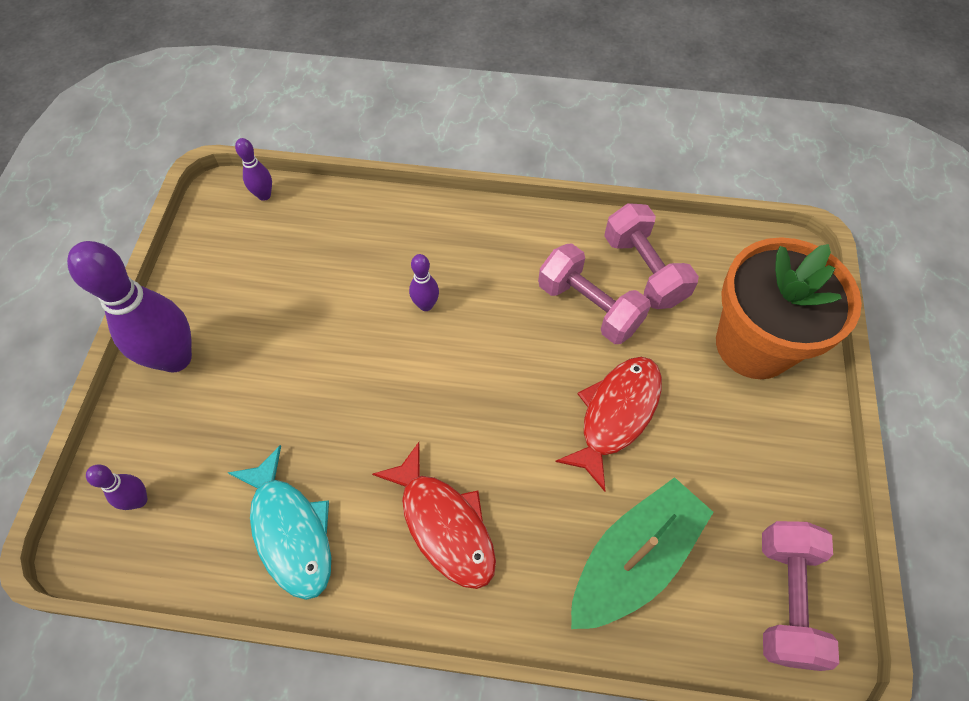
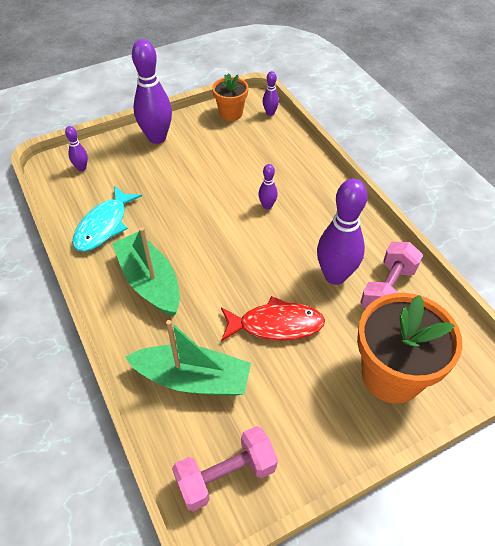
camera: 55 degrees right, 10 degrees down
red fish [372,442,496,589] -> green boat [112,227,180,316]
pink dumbbell [538,243,651,344] -> purple bowling pin [317,179,368,285]
none -> orange flower pot [212,73,248,121]

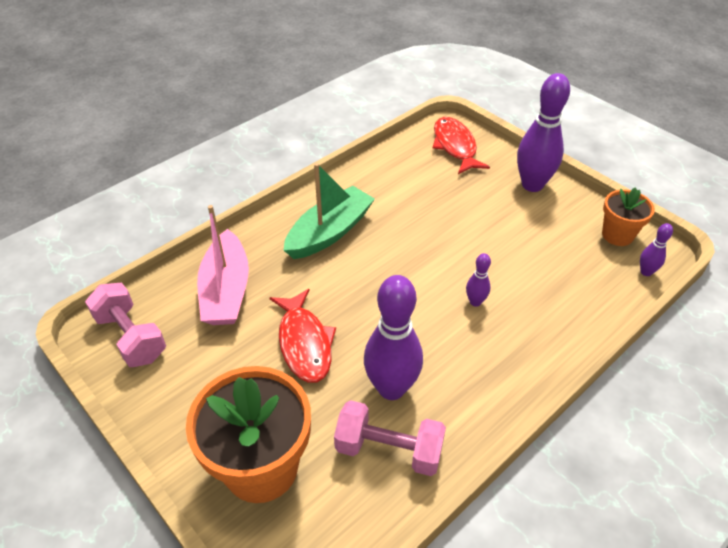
camera: 75 degrees right, 5 degrees down
purple bowling pin [65,126,88,171] -> red fish [433,117,490,174]
turquoise fish [72,185,142,252] -> none
green boat [125,320,251,396] -> pink boat [197,205,249,325]

